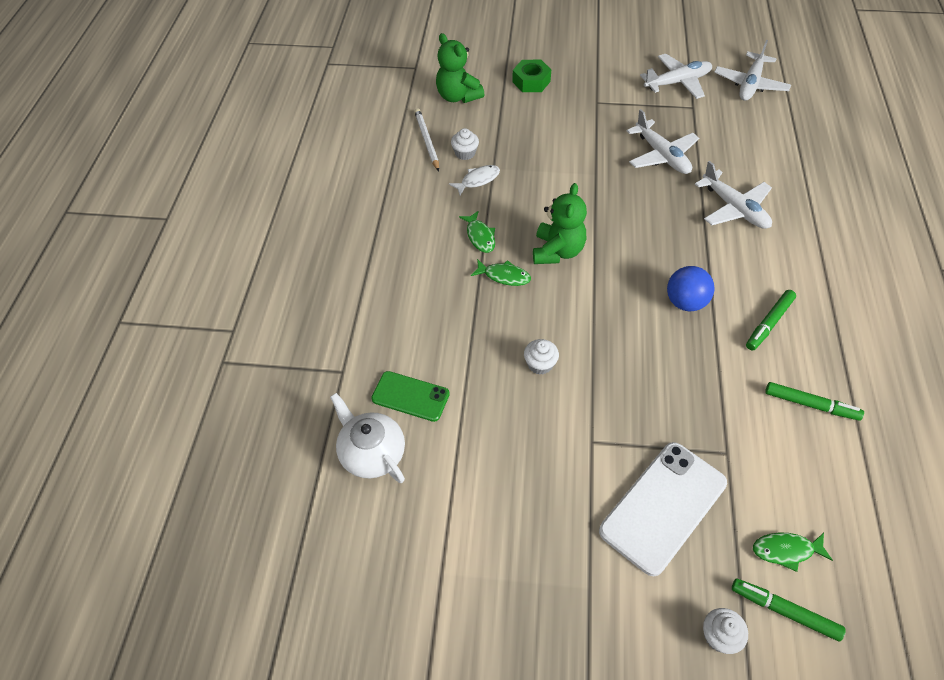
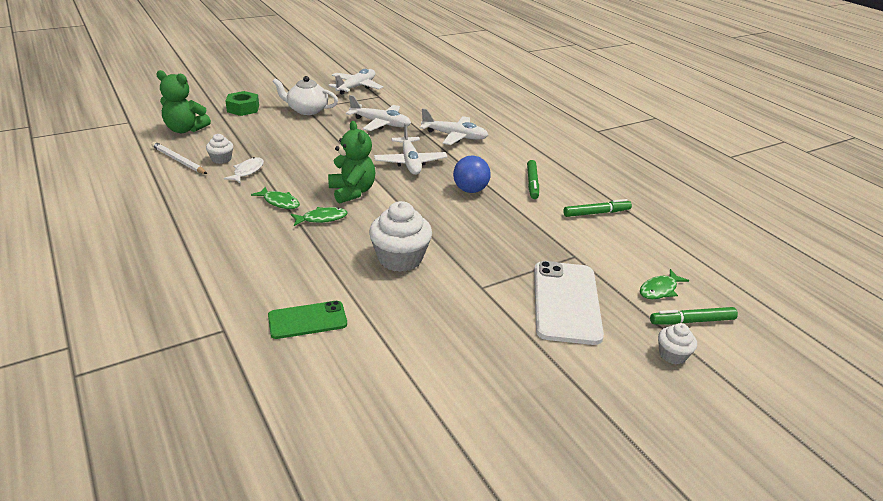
camera: 40 degrees left, 20 degrees down
white teapot [330,393,405,483] -> white teapot moved to [273,76,338,115]
white cupcake [524,339,559,375] -> white cupcake [369,201,432,272], size x1.92
white plane [714,40,791,101] -> white plane moved to [374,123,448,175]

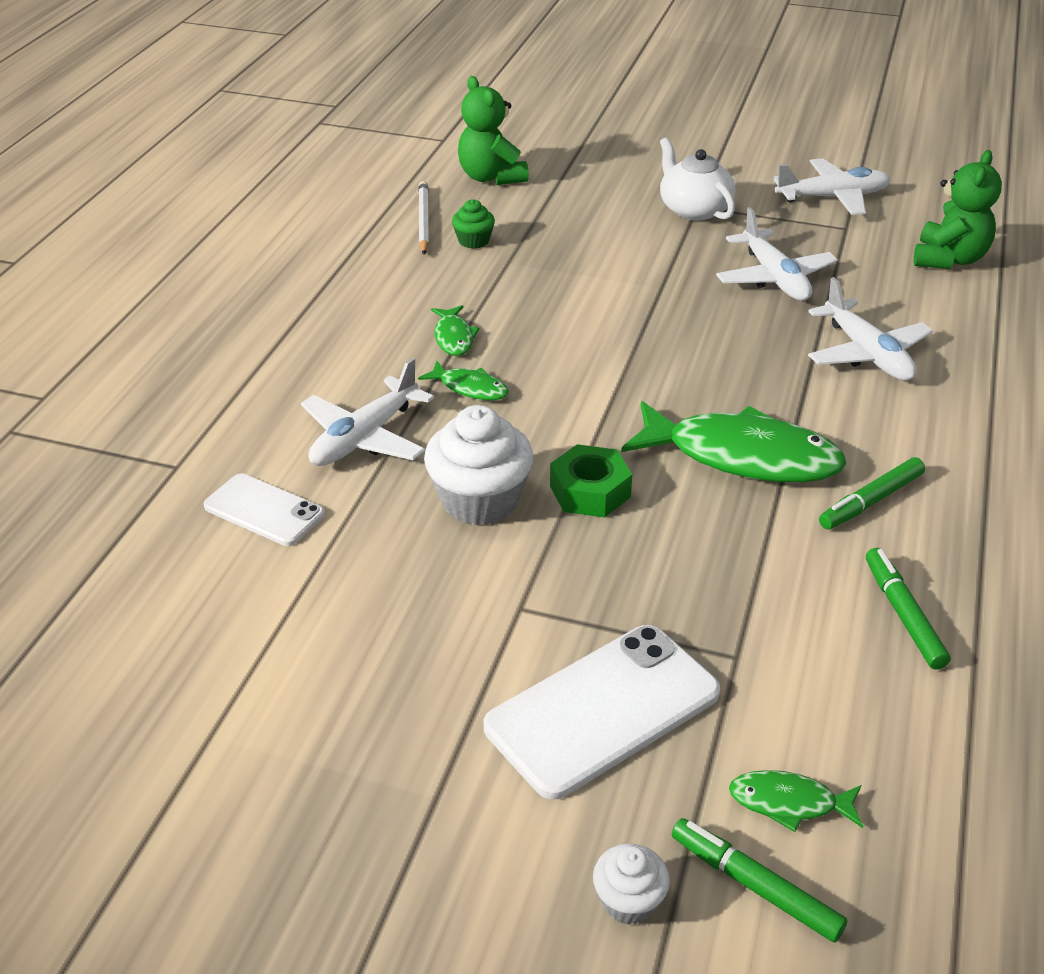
camera: 50 degrees right, 5 degrees up
white cupcake [206,134,233,164] -> green cupcake [452,199,495,249]
white fish [224,157,264,183] -> none
green nut [225,91,259,116] -> green nut moved to [550,444,632,518]
green phone [268,301,347,339] -> white phone [204,473,325,546]
green teddy bear [328,121,376,204] -> green teddy bear moved to [914,150,1002,269]
white plane [374,123,448,175] -> white plane moved to [301,358,434,466]
blue ball [453,155,491,193] -> green fish [621,401,847,483]
green marker [563,199,632,217] -> green marker turned 135 degrees counterclockwise [866,548,951,670]

